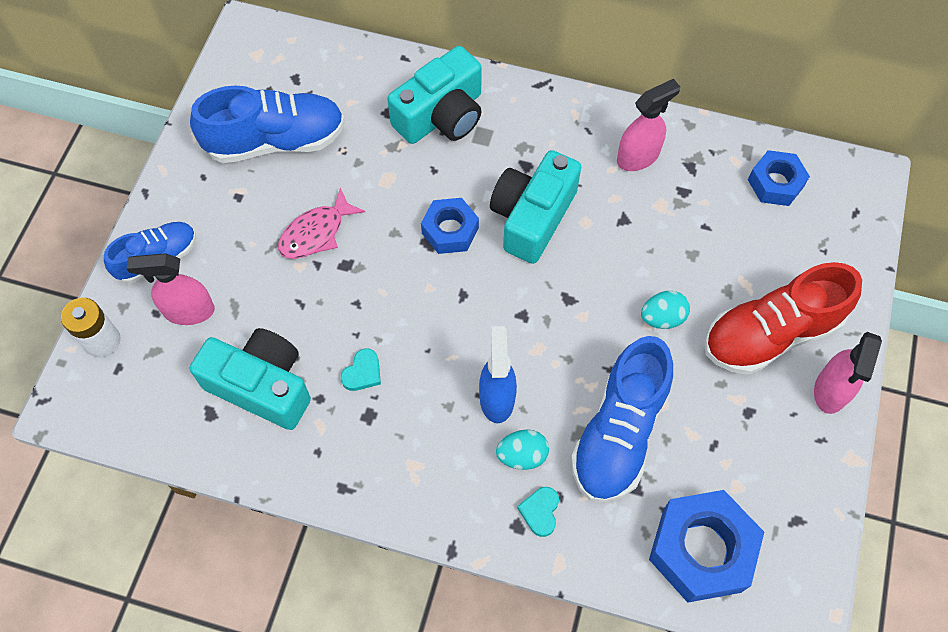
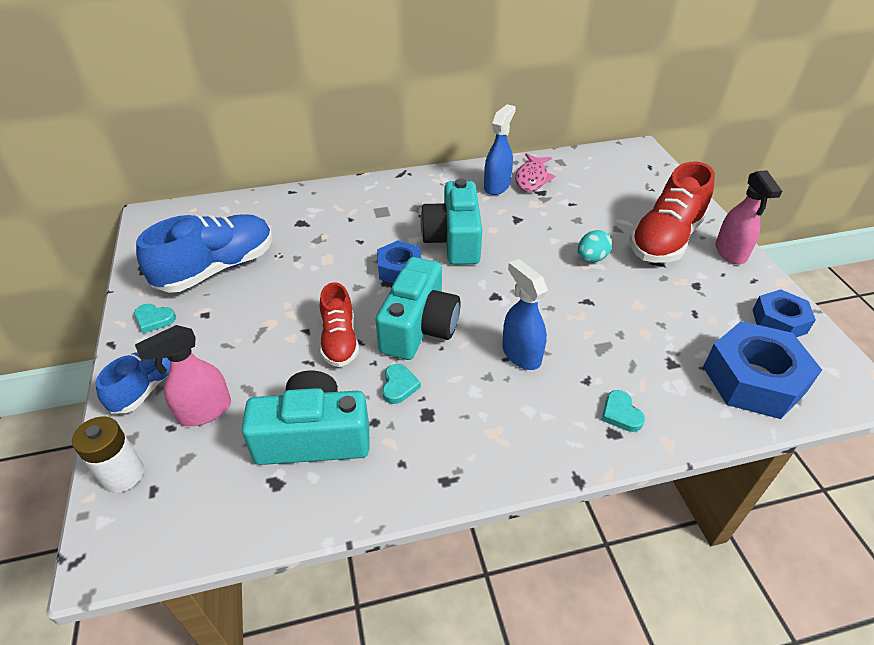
camera: 30 degrees left, 20 degrees down
pink fish [278,187,365,259] -> pink fish moved to [515,153,555,191]
turquoise camera [387,46,482,144] -> turquoise camera moved to [375,257,461,360]
turquoise egg [496,429,549,470] -> none
blue shoe [571,336,673,502] -> none
pink spray bottle [617,79,680,171] -> blue spray bottle [484,104,516,195]
blue nut [748,150,810,206] -> blue nut moved to [752,289,816,337]
none -> turquoise heart [134,304,176,333]
none -> red shoe [320,282,359,367]

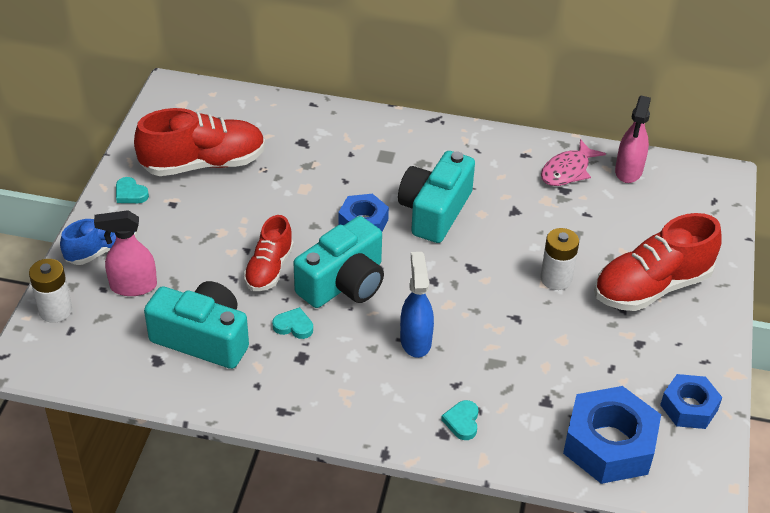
camera: 25 degrees right, 0 degrees up
blue shoe [136,214,273,293] -> red shoe [134,108,265,176]
turquoise heart [382,364,421,404] -> turquoise heart turned 105 degrees counterclockwise [272,307,313,339]
blue spray bottle [484,104,516,195] -> none
turquoise egg [578,230,612,262] -> white battery [540,228,579,290]
pink spray bottle [715,170,782,264] -> pink spray bottle moved to [615,96,651,183]

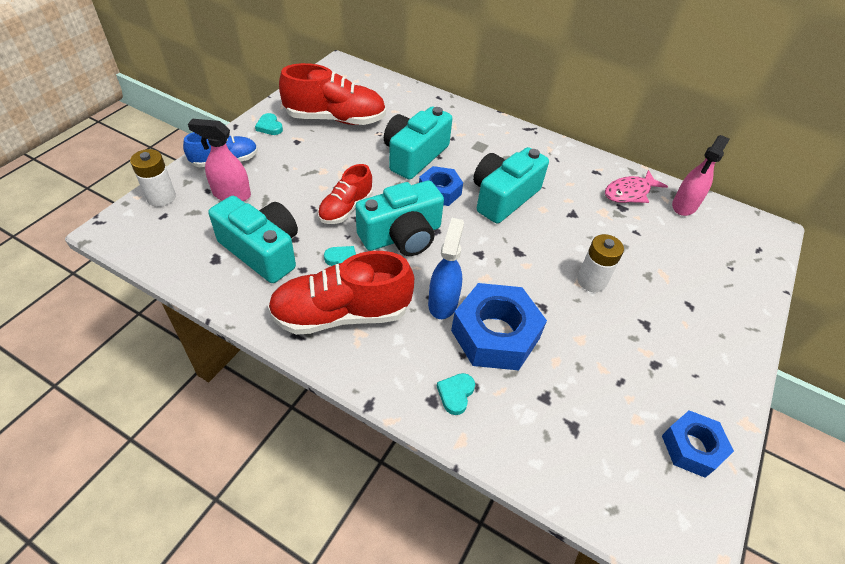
camera: 15 degrees right, 5 degrees up
blue nut [563,386,661,484] -> blue nut moved to [451,283,547,370]
red shoe [594,213,722,311] -> red shoe moved to [268,251,414,335]
none -> turquoise camera [384,106,453,180]

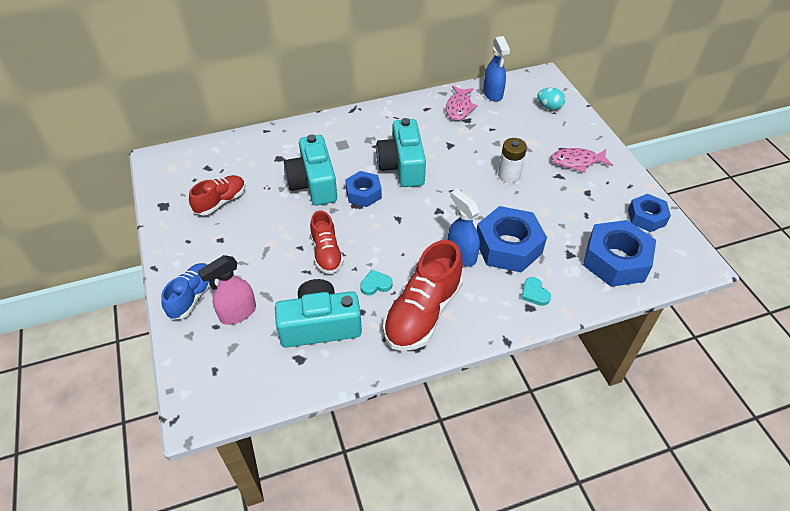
camera: 45 degrees left, 0 degrees up
white battery [130,149,176,207] -> none
turquoise heart [255,113,283,135] -> none
red shoe [279,63,386,125] -> red shoe [189,175,246,215], size x0.60
turquoise camera [356,181,444,256] -> none
pink spray bottle [672,135,729,216] -> blue spray bottle [483,36,510,102]
none -> turquoise egg [537,88,566,110]
none -> pink fish [551,148,613,172]
none -> blue nut [583,220,656,287]

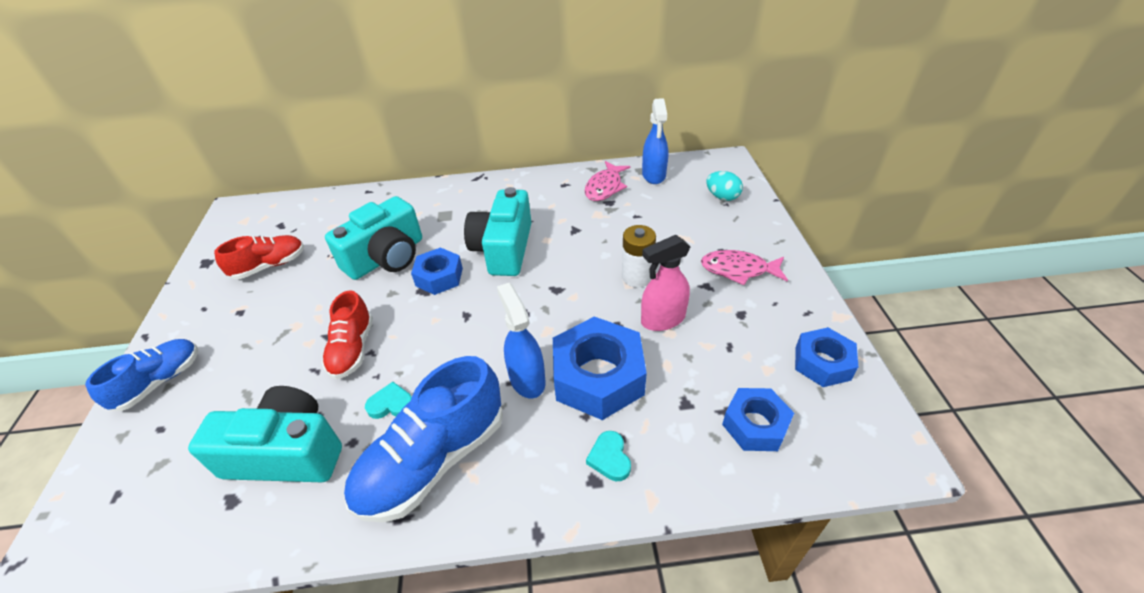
camera: 15 degrees right, 5 degrees down
pink spray bottle [198,255,256,325] -> pink spray bottle moved to [641,235,690,331]
turquoise camera [284,134,337,206] -> turquoise camera turned 135 degrees counterclockwise [325,196,422,280]
red shoe [383,240,463,351] -> blue shoe [344,356,503,522]
blue nut [583,220,656,287] -> blue nut [722,388,794,451], size x0.60

